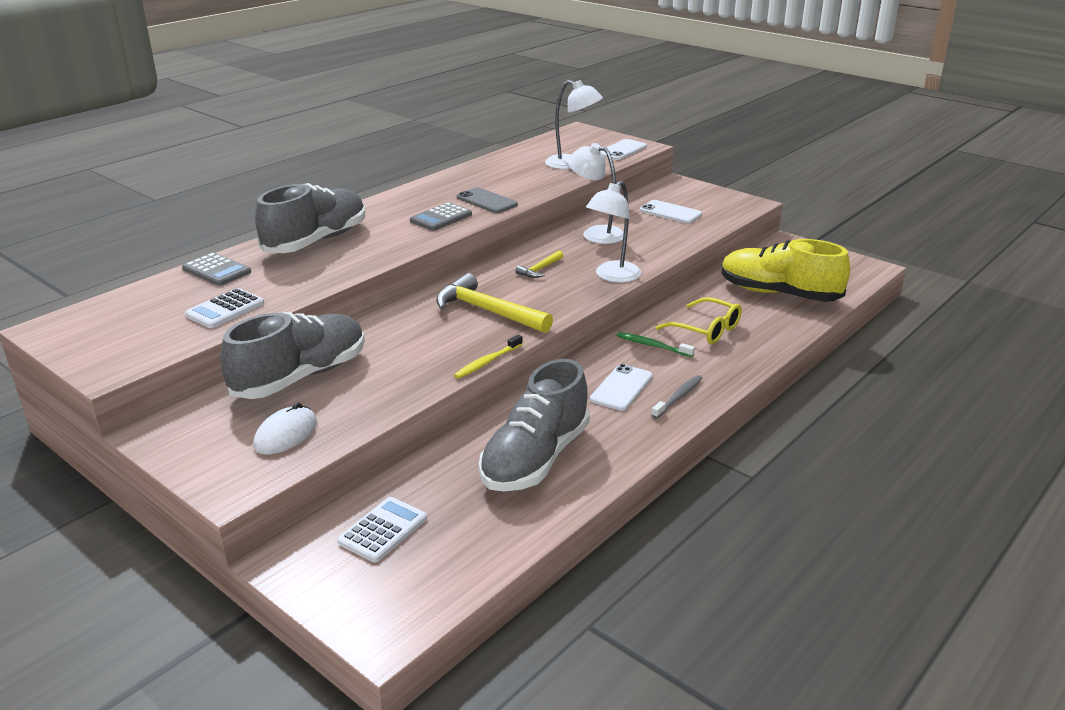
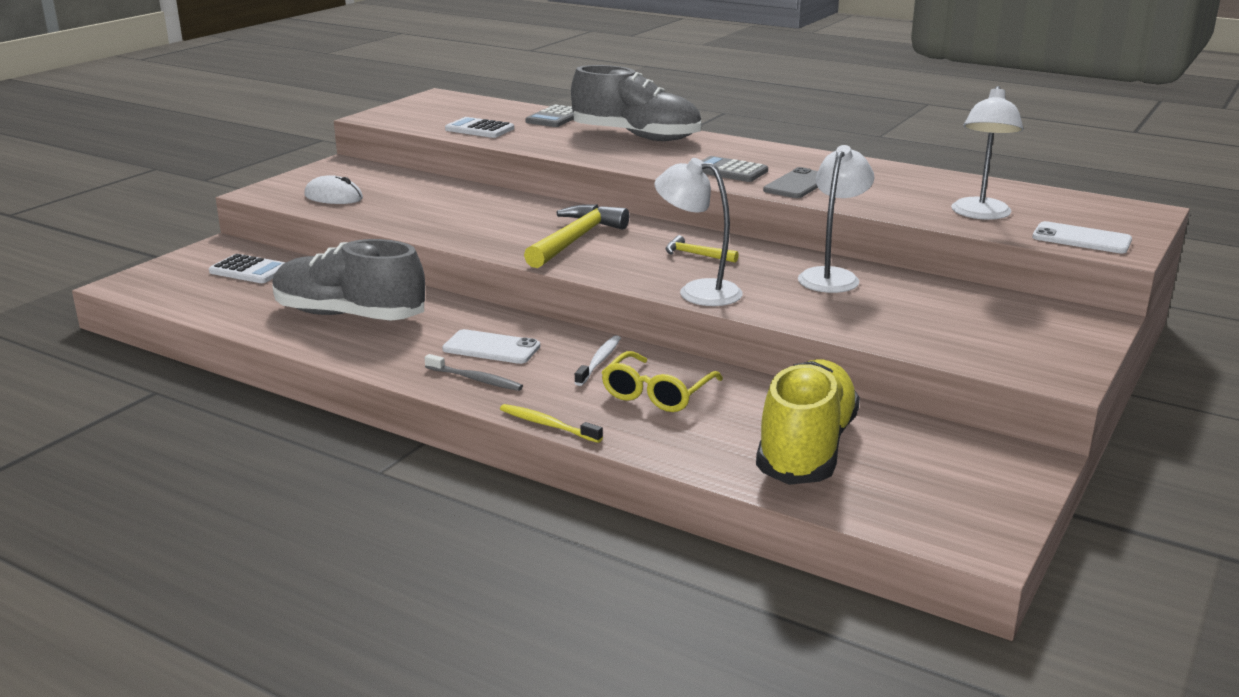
camera: 80 degrees right, 5 degrees down
grey shoe [220,312,365,399] -> none
yellow toothbrush [454,335,523,379] -> yellow toothbrush moved to [500,404,603,443]
green toothbrush [616,332,695,357] -> white toothbrush [574,335,621,386]
white phone [640,200,702,223] -> none

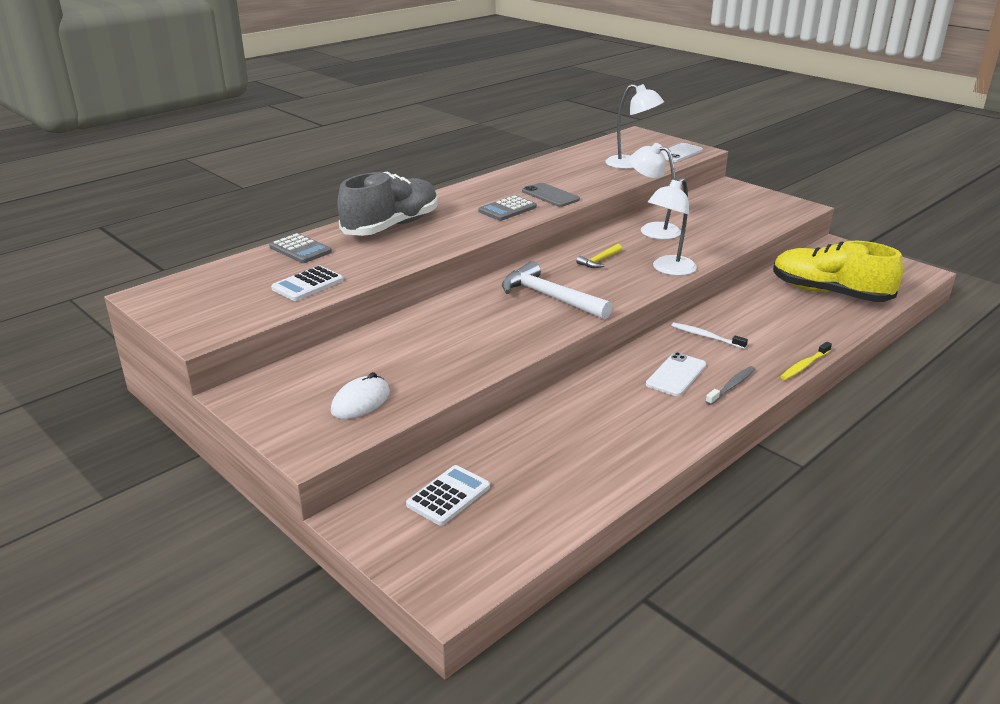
camera: 75 degrees left, 5 degrees up
grey shoe [272,239,425,321] -> none
yellow hammer [524,204,629,268] -> white hammer [502,261,613,320]
yellow glasses [601,351,723,412] -> none

